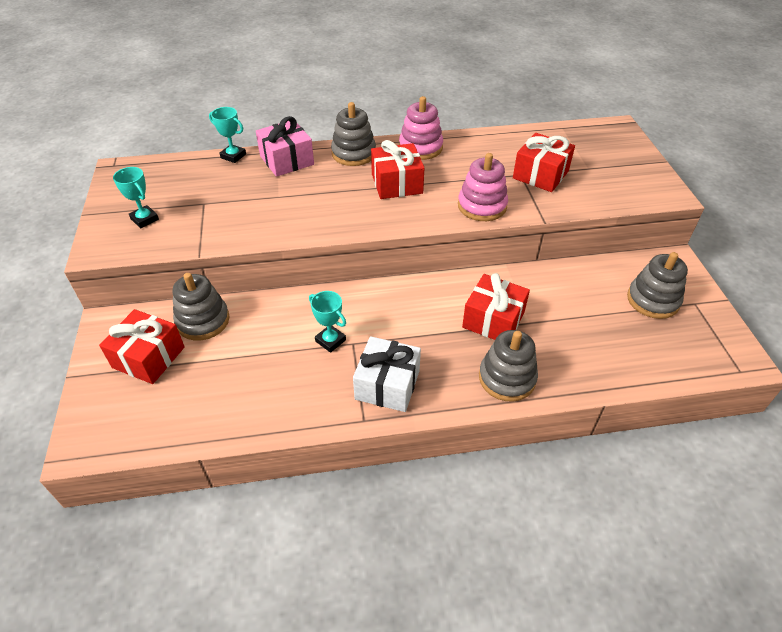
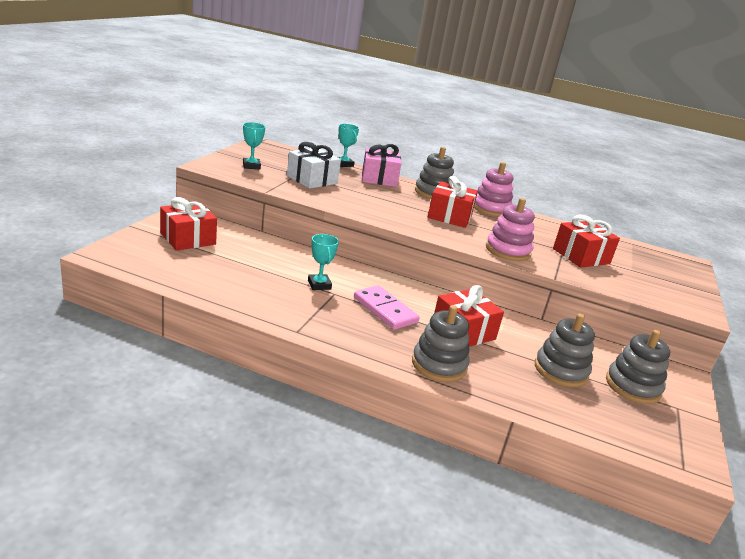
camera: 25 degrees right, 20 degrees down
grey stacking toy [172,273,229,340] -> grey stacking toy moved to [535,313,595,387]
white gift [353,336,421,412] -> white gift moved to [287,142,341,189]
none -> pink domino [354,285,420,330]

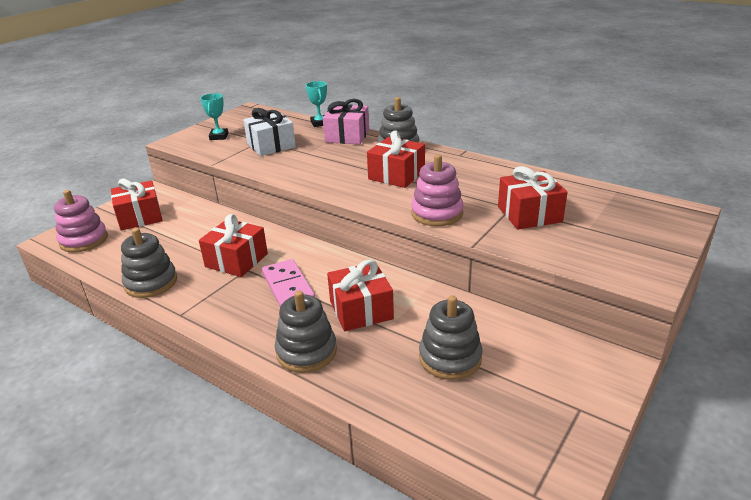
camera: 20 degrees right, 5 degrees up
turquoise trophy [308,234,339,290] -> red gift [199,214,268,277]
pink stacking toy [474,162,514,217] -> pink stacking toy moved to [54,190,108,253]
grey stacking toy [606,330,670,404] -> grey stacking toy moved to [121,228,177,298]

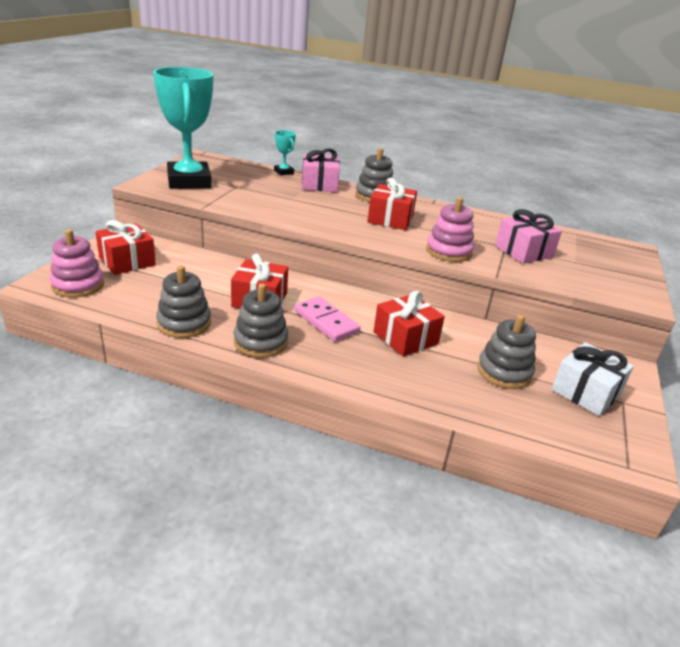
camera: 20 degrees left, 0 degrees up
turquoise trophy [200,93,229,140] -> turquoise trophy [153,67,213,189], size x2.44
white gift [243,108,296,156] -> white gift moved to [551,342,634,416]
grey stacking toy [275,290,337,373] -> grey stacking toy moved to [234,283,288,358]
red gift [498,166,567,230] -> pink gift [495,209,562,264]

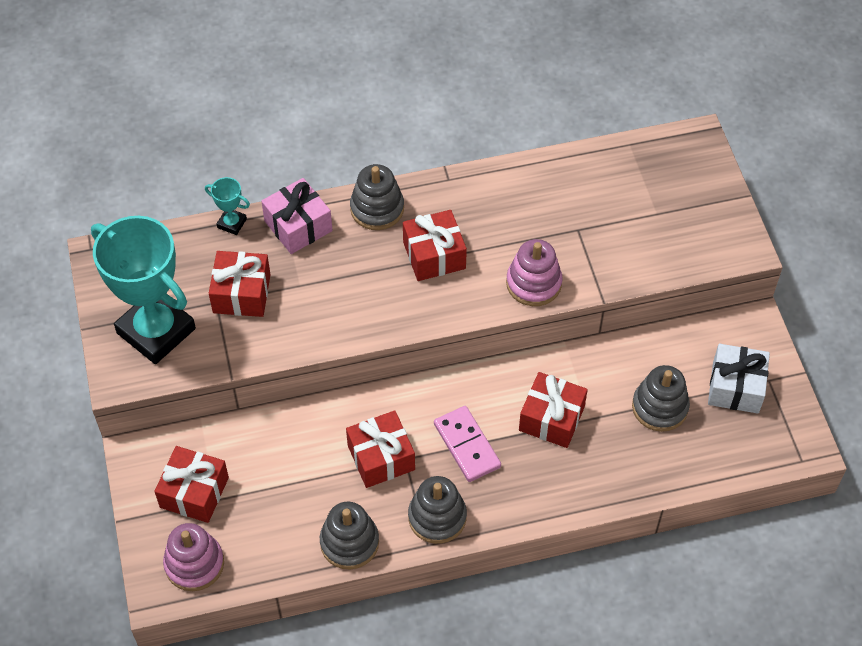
camera: 30 degrees left, 25 degrees up
pink domino [294,296,360,342] -> pink domino turned 45 degrees clockwise [434,406,501,482]
pink gift [495,209,562,264] -> none
none -> red gift [209,251,271,317]

